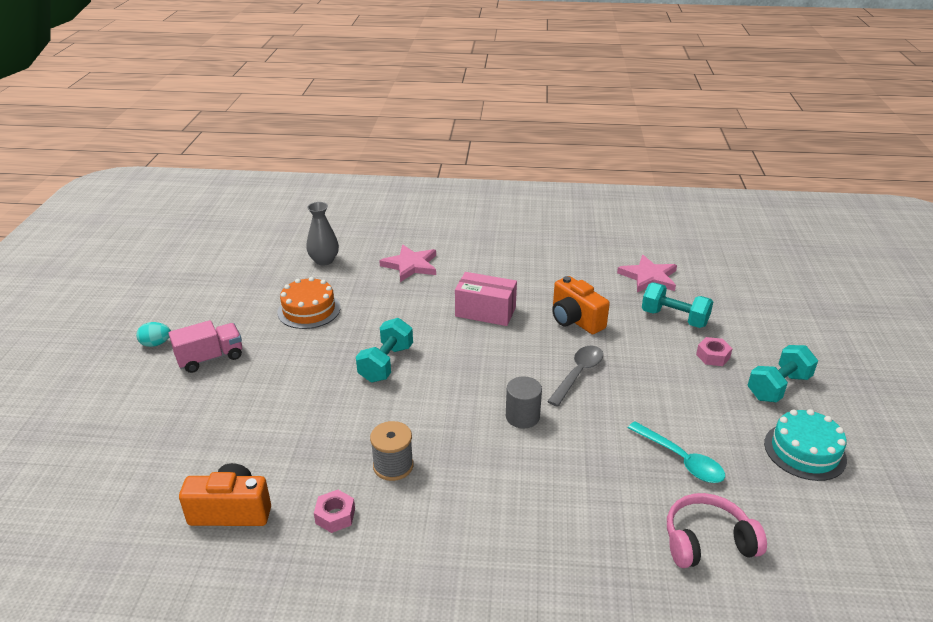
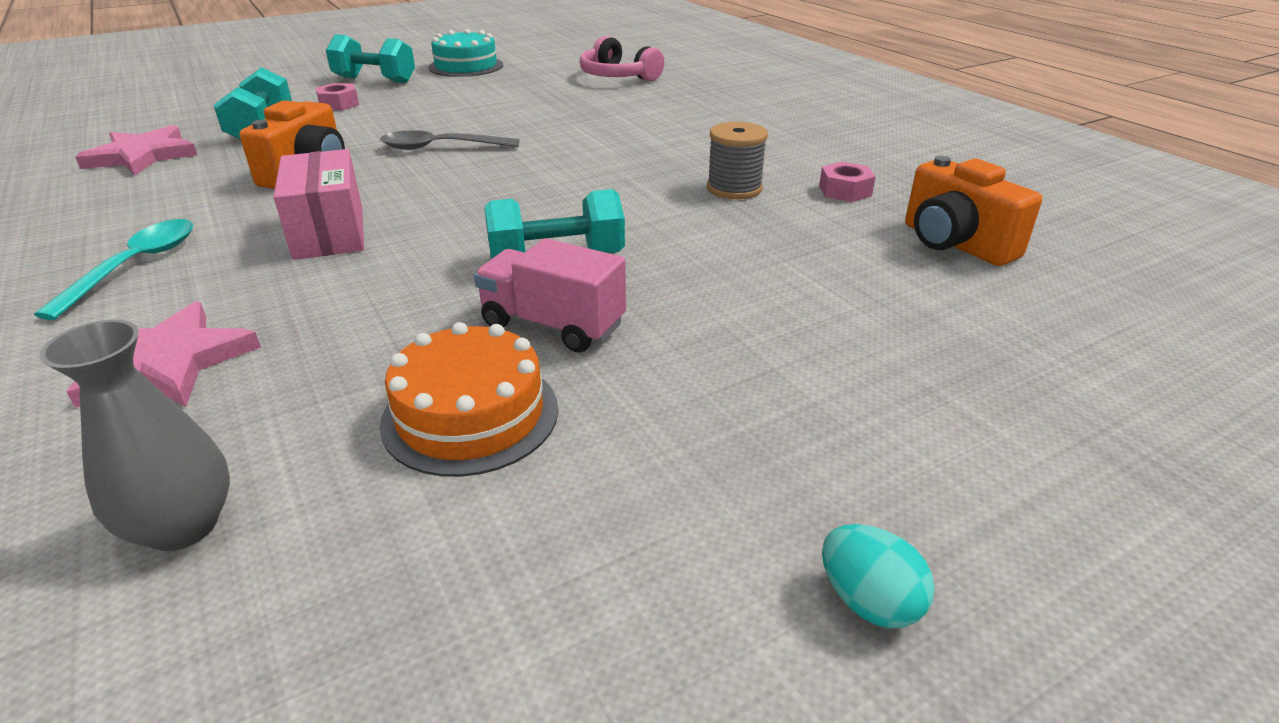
camera: 125 degrees left, 0 degrees up
pink truck [169,320,242,373] -> pink truck moved to [474,238,626,353]
grey cylinder [506,376,542,428] -> none
turquoise spoon [628,421,725,483] -> turquoise spoon moved to [34,219,193,320]

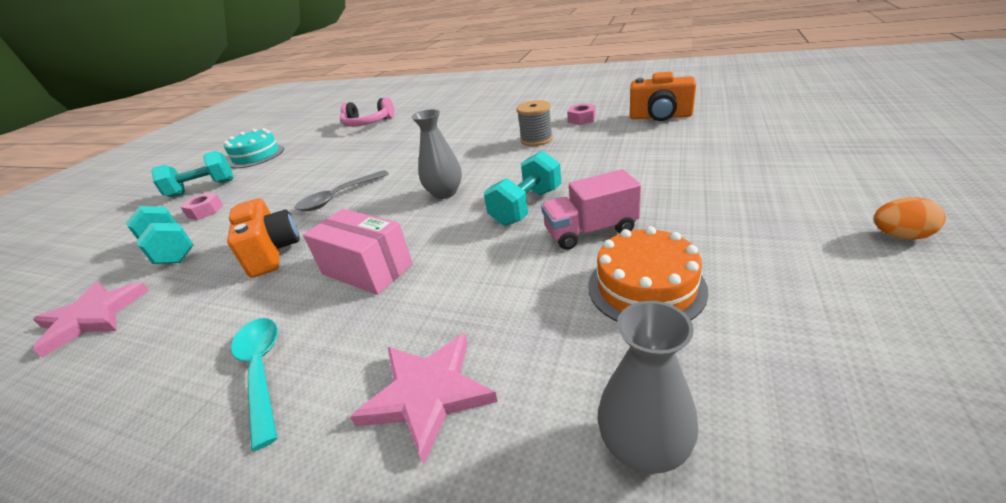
camera: 35 degrees left, 0 degrees up
turquoise egg [822,524,935,629] -> orange egg [874,197,946,240]
none -> grey vase [411,109,462,199]

